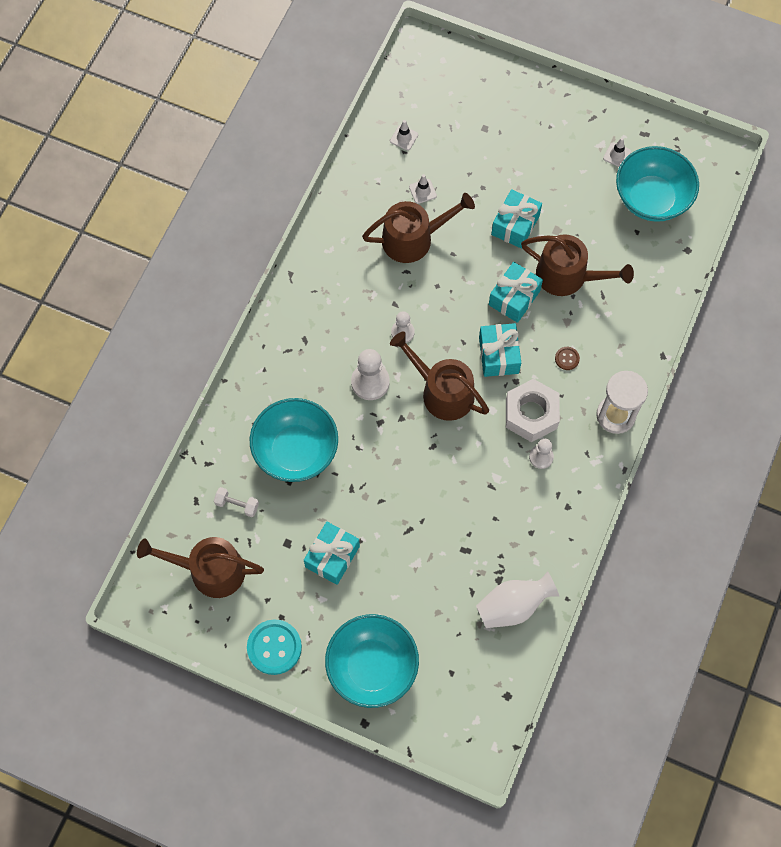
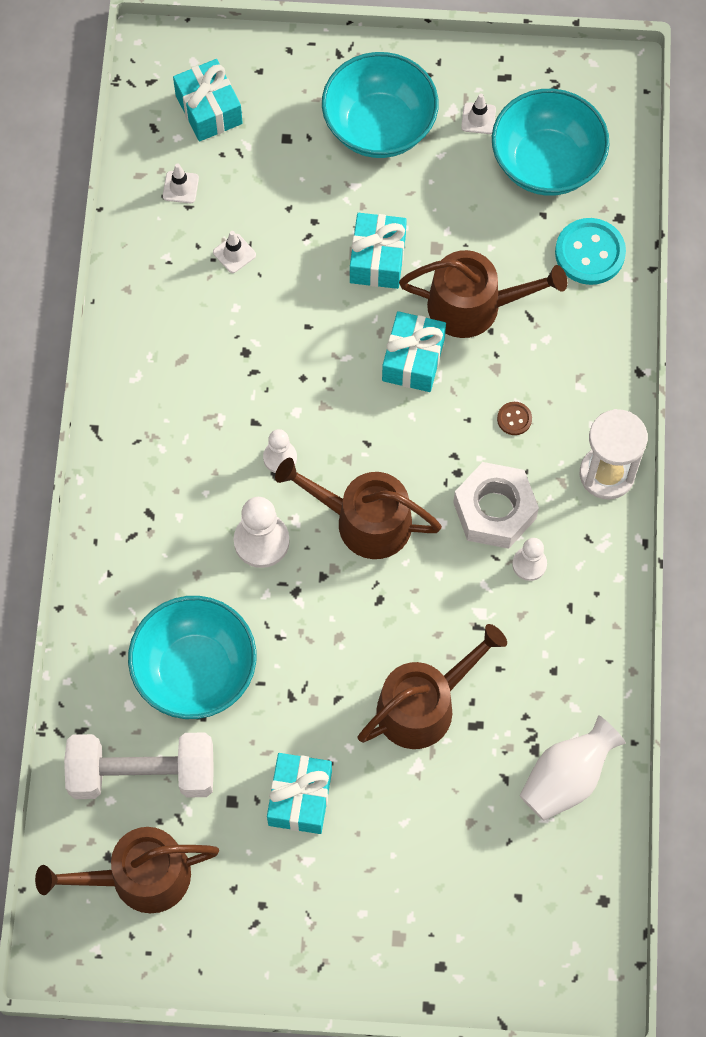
camera: 20 degrees left, 0 degrees up
white dumbbell [214,487,259,517] -> white dumbbell [64,733,214,799], size x2.34
turquoise button [247,619,302,675] -> turquoise button moved to [555,218,626,285]
turquoise bowl [325,614,419,708] -> turquoise bowl moved to [322,52,439,158]
brown watering can [362,193,475,263] -> brown watering can moved to [358,624,507,749]
turquoise gift [479,323,521,377] -> turquoise gift moved to [173,59,243,141]

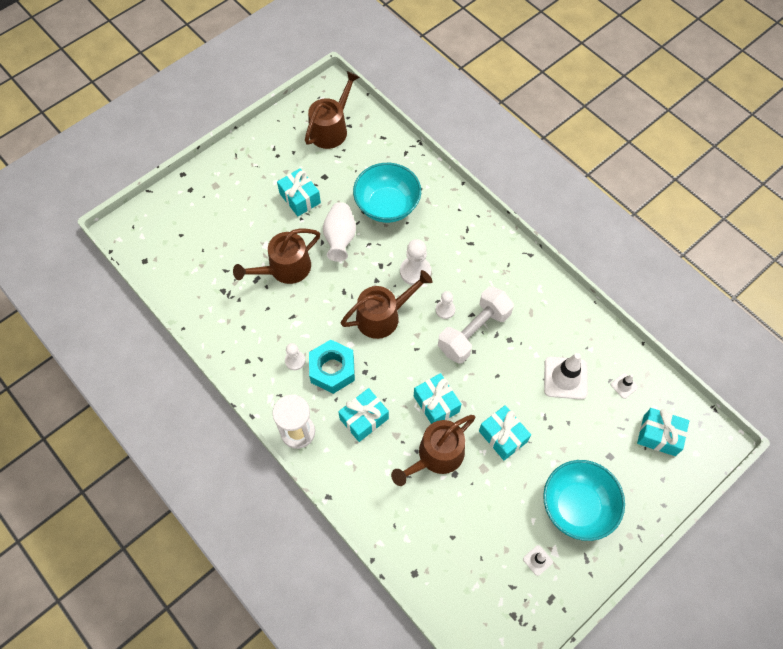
camera: 135 degrees right, 5 degrees down
white dumbbell [64,733,214,799] -> white dumbbell moved to [438,286,514,363]
white traffic cone [213,231,256,273] -> white traffic cone [544,353,588,400], size x2.04
brown watering can [358,624,507,749] -> brown watering can turned 45 degrees clockwise [233,229,320,284]
white nut [453,462,539,549] -> turquoise nut [309,340,355,394]
turquoise bowl [492,89,610,196] -> none
brown button [497,402,532,435] -> turquoise gift [338,388,389,442]
white vase [520,715,626,821] -> white vase moved to [323,202,356,262]
turquoise button [555,218,626,285] -> none

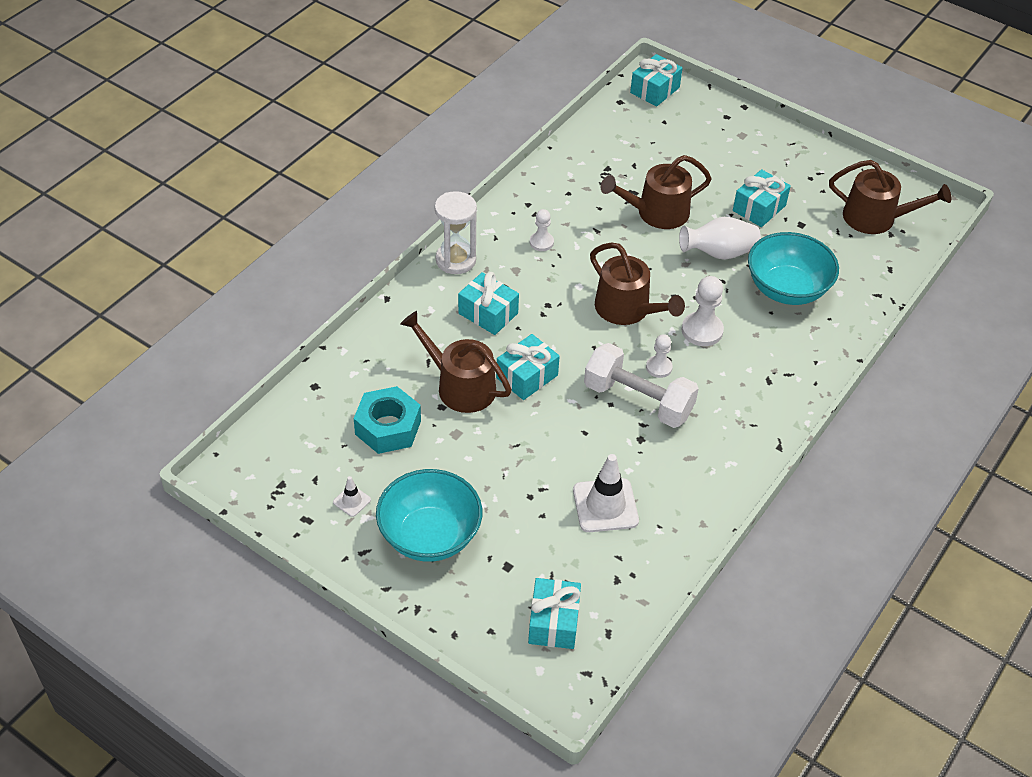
camera: 75 degrees right, 15 degrees down
brown watering can [233,229,320,284] -> brown watering can turned 60 degrees counterclockwise [601,155,712,229]
turquoise nut [309,340,355,394] -> turquoise nut moved to [354,386,421,454]
turquoise gift [479,405,531,460] -> turquoise gift moved to [630,54,683,107]
white traffic cone [611,373,638,399] -> none

